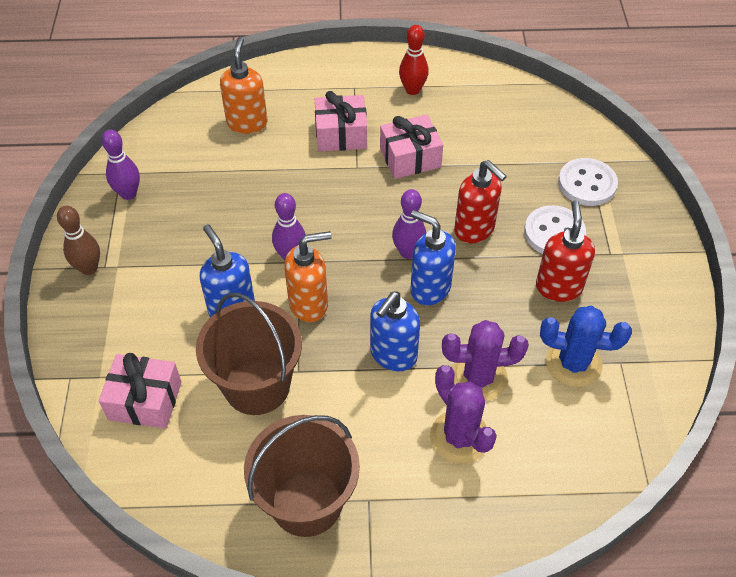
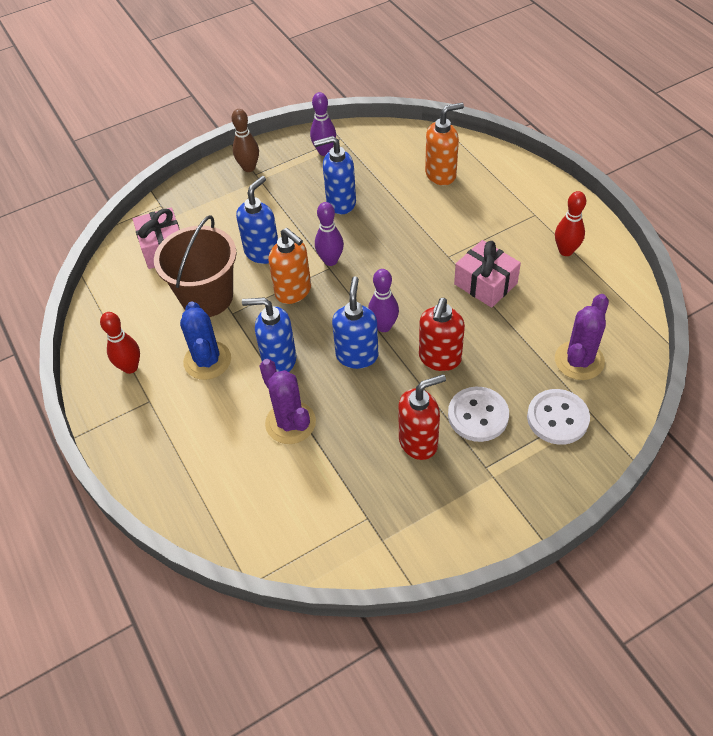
camera: 65 degrees right, 0 degrees up
brown bucket [244,415,360,537] -> red bowling pin [100,312,140,374]
pink gift [315,91,367,151] -> none
purple cactus [430,365,497,464] -> purple cactus moved to [555,294,609,380]
blue cactus [540,306,632,387] -> blue cactus moved to [180,301,231,380]
none -> blue soap dispenser [314,136,356,214]

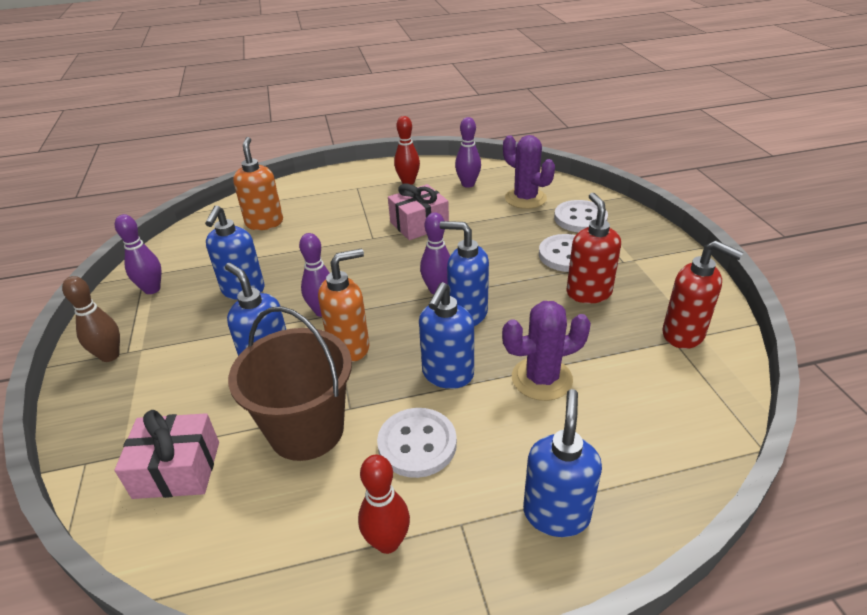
camera: 75 degrees left, 15 degrees down
blue cactus [180,301,231,380] -> white button [377,408,457,478]
red soap dispenser [419,298,465,371] -> red soap dispenser moved to [662,241,743,349]
none -> purple bowling pin [455,117,481,188]
none -> blue soap dispenser [523,389,602,537]

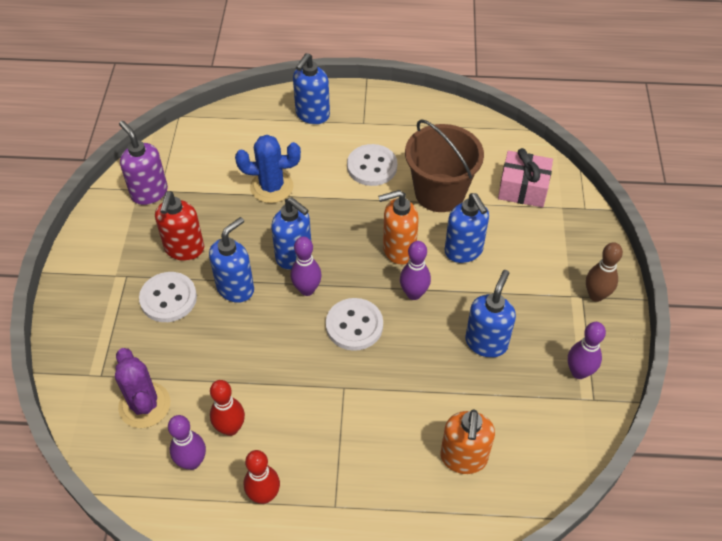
camera: 165 degrees left, 15 degrees up
red bowling pin [358,455,410,554] -> red bowling pin moved to [210,380,245,436]
pink gift [388,184,449,240] -> none
blue soap dispenser [419,282,474,389] -> blue soap dispenser moved to [209,217,254,303]
purple cactus [502,301,591,401] -> blue cactus [235,135,301,203]
white button [554,200,608,232] -> white button moved to [326,298,383,351]
red soap dispenser [662,241,743,349] -> purple soap dispenser [119,121,168,205]

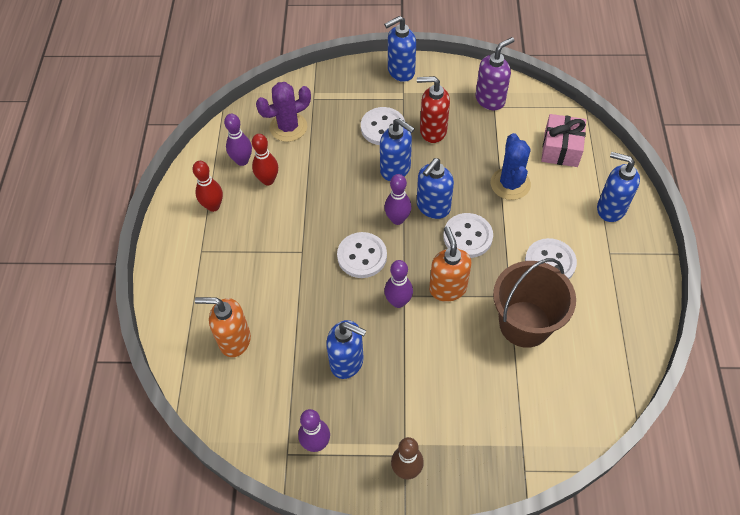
camera: 90 degrees right, 5 degrees up
blue soap dispenser [445,193,489,263] -> blue soap dispenser moved to [384,16,416,82]
pink gift [498,148,553,208] -> pink gift moved to [541,114,586,167]
none -> white button [443,213,493,258]

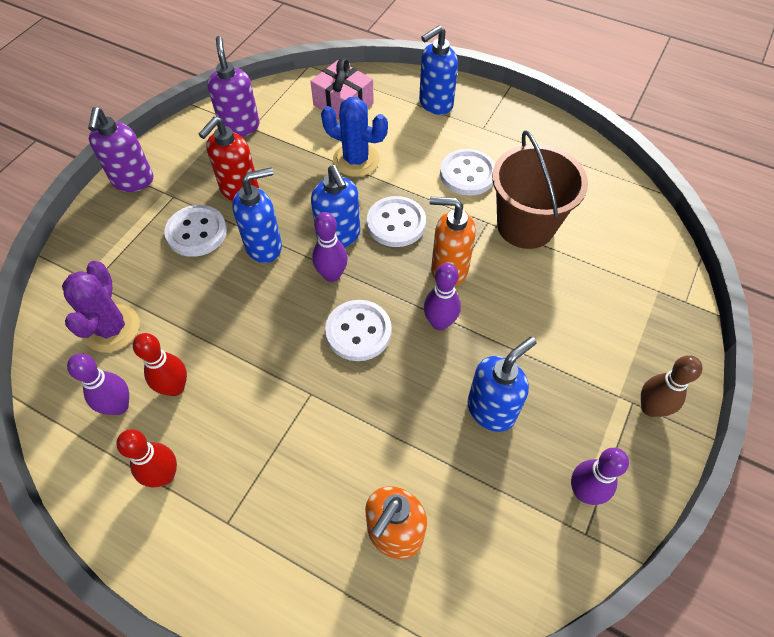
camera: 65 degrees left, 0 degrees up
blue soap dispenser [384,16,416,82] -> purple soap dispenser [88,107,153,192]

